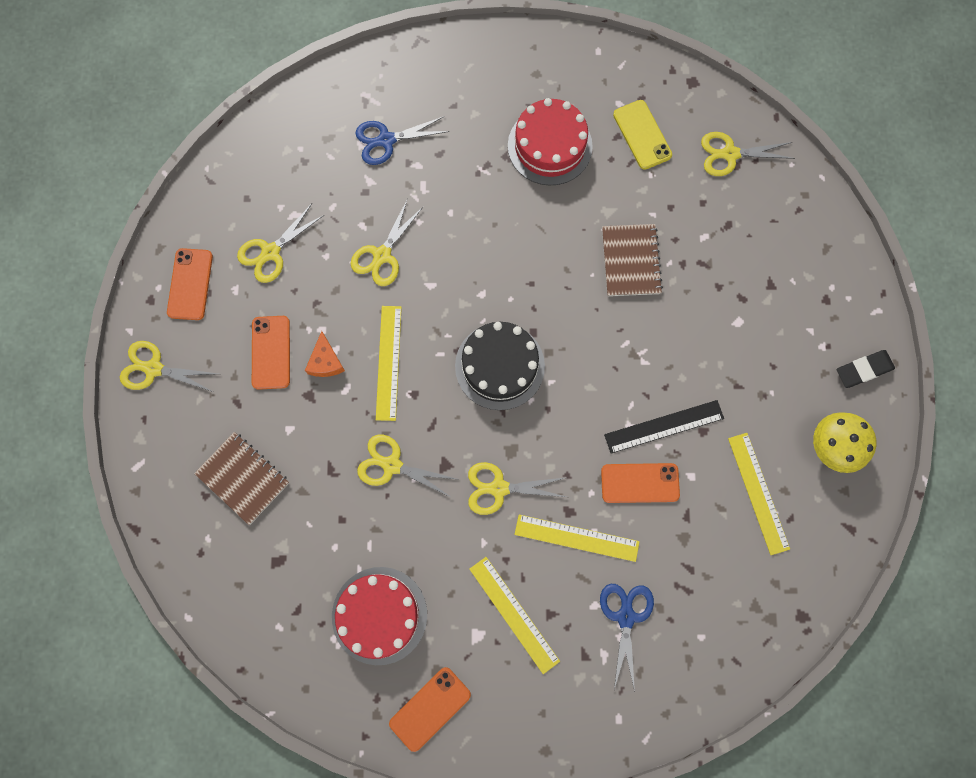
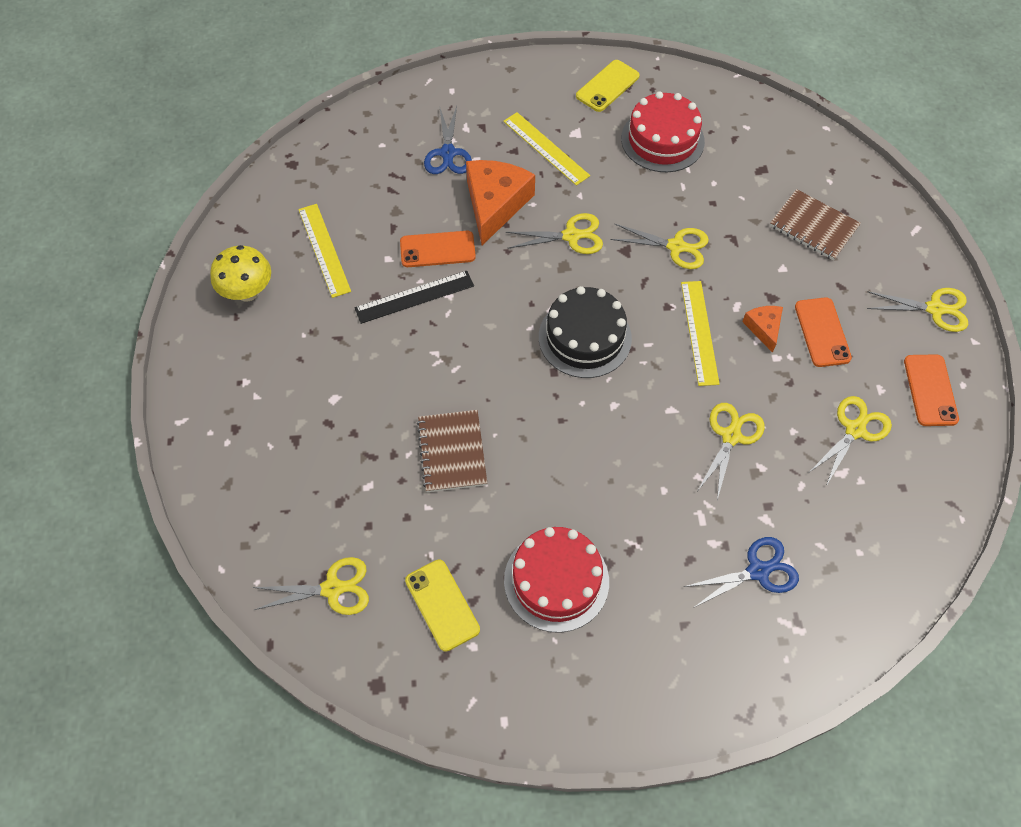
camera: 175 degrees right, 15 degrees down
orange phone [389,667,471,752] -> yellow phone [576,60,640,112]
yellow ruler [514,515,640,562] -> orange cheese [466,160,535,245]
black eraser [837,350,895,388] -> none

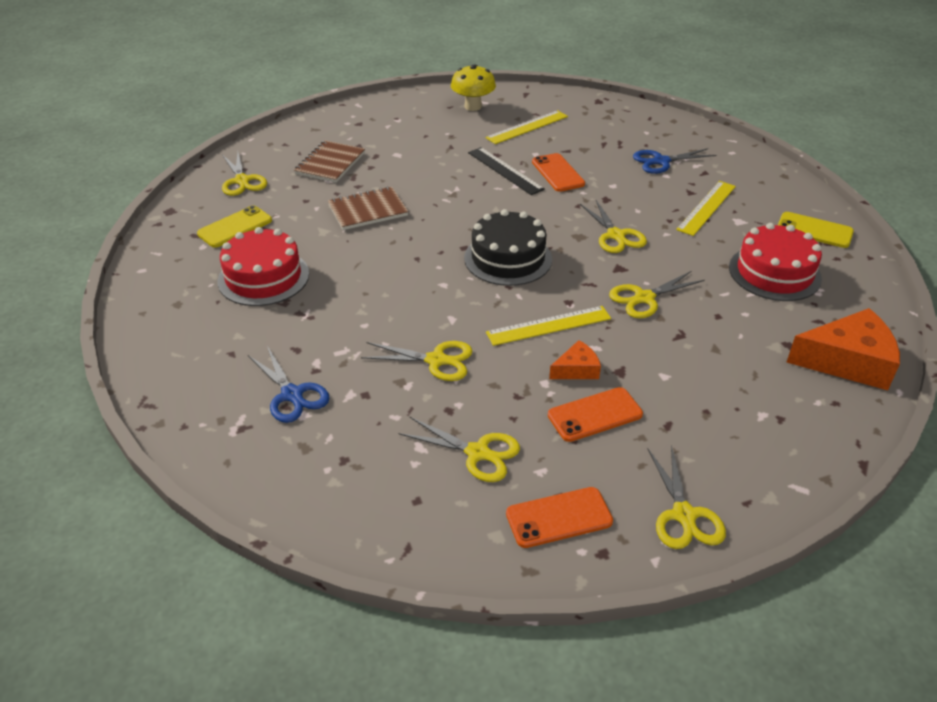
camera: 75 degrees right, 20 degrees down
orange cheese [466,160,535,245] -> orange cheese moved to [787,308,900,390]
yellow scissors [610,224,709,269] -> yellow scissors turned 60 degrees clockwise [609,271,705,318]
brown notebook [770,189,861,261] -> brown notebook moved to [294,141,365,183]

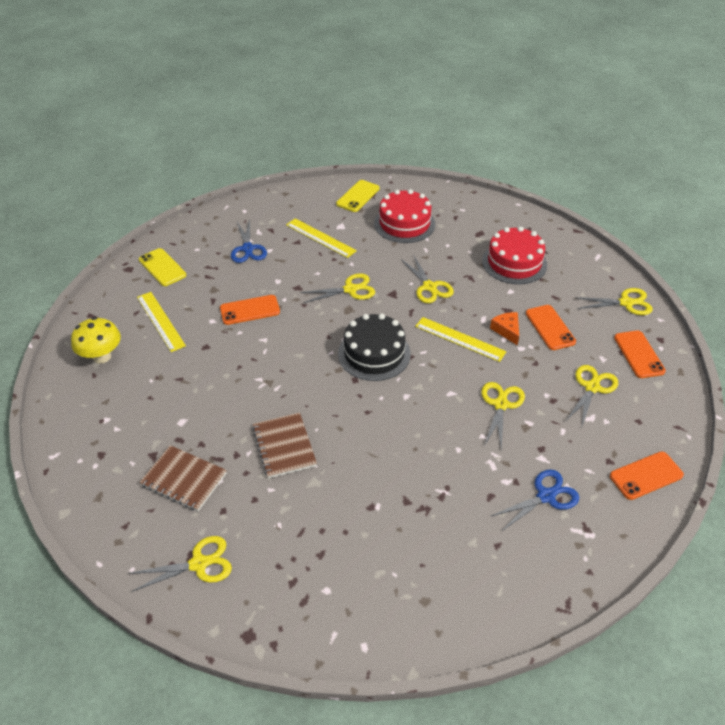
camera: 85 degrees left, 5 degrees up
yellow phone [197,206,272,248] -> yellow phone moved to [139,248,186,286]
red cake [218,227,309,306] -> red cake moved to [482,226,547,284]
black ruler [468,147,545,195] -> none
yellow ruler [486,306,611,346] -> yellow ruler turned 45 degrees counterclockwise [415,317,507,362]
orange cheese [787,308,900,390] -> none
none -> orange phone [610,451,684,500]

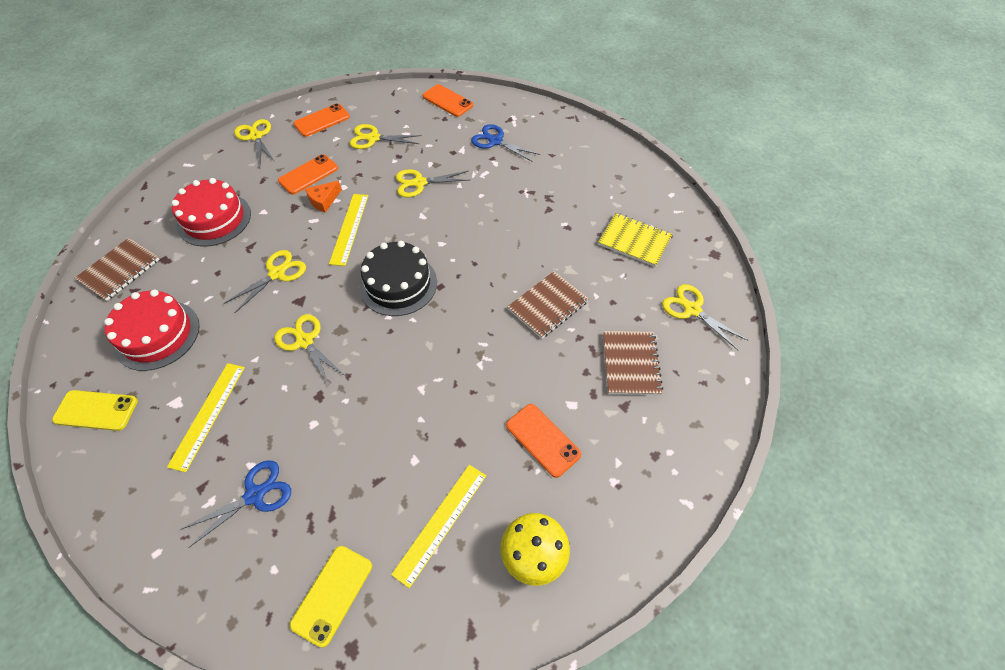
camera: 115 degrees left, 10 degrees up
orange phone [220,295,280,325] -> orange phone moved to [506,404,581,478]
none -> brown notebook [75,238,160,301]
none -> yellow notebook [598,213,672,267]

